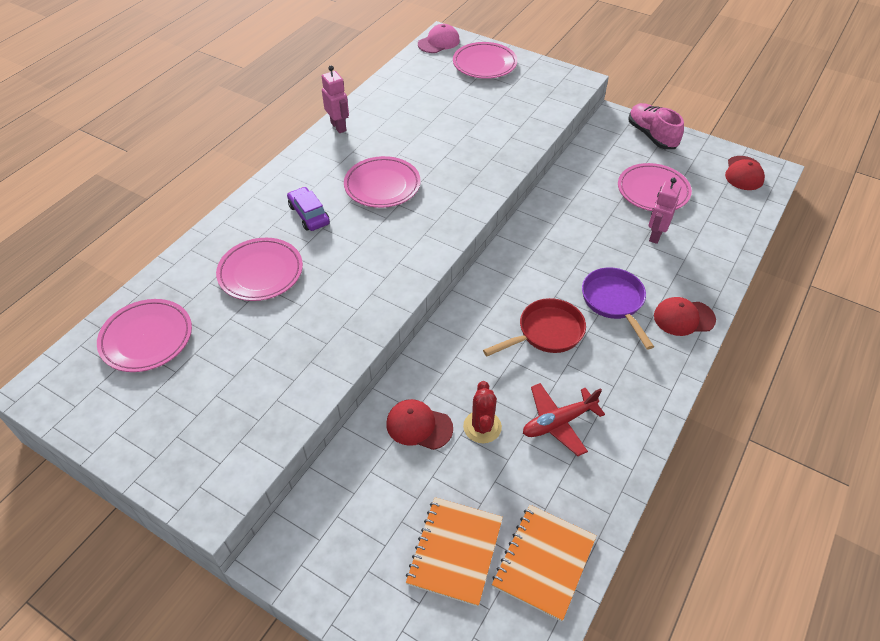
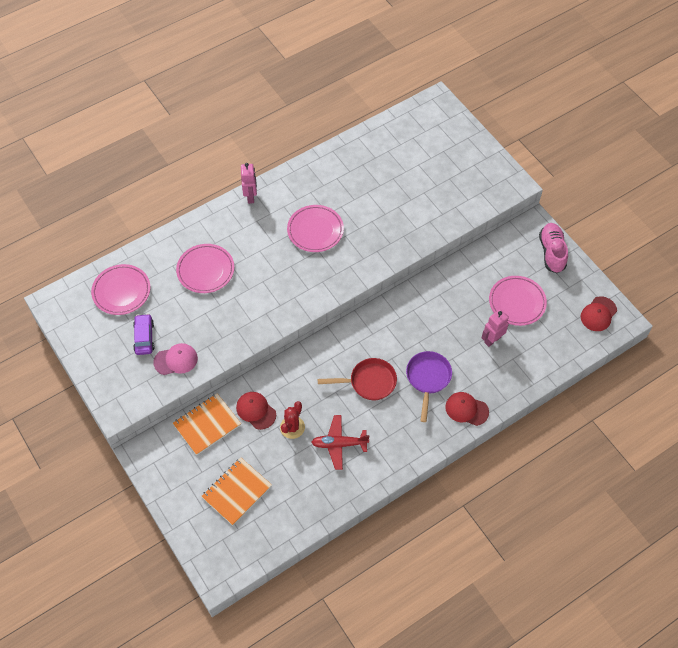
camera: 25 degrees right, 10 degrees up
purple car [287,187,330,231] -> purple car moved to [133,314,155,355]
pink robot [322,65,349,133] -> pink robot moved to [241,163,257,204]
pink cap [418,24,460,53] -> pink cap moved to [153,343,198,375]
pink plate [453,42,517,79] -> none
orange notebook [492,505,597,622] -> orange notebook moved to [173,393,241,455]

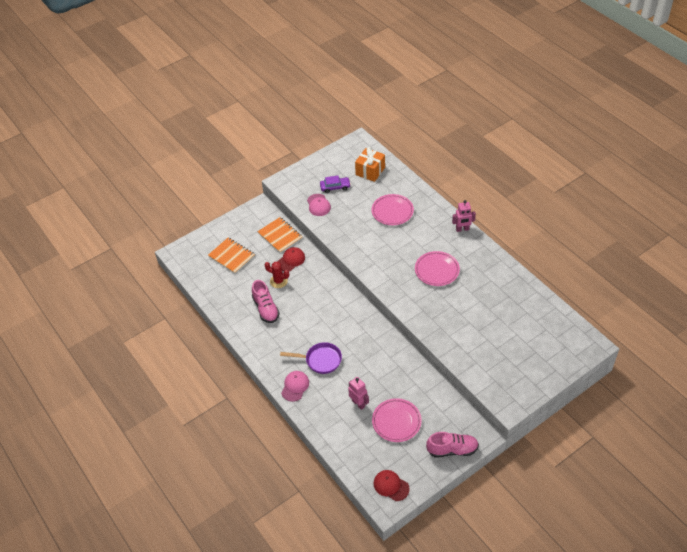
camera: 90 degrees right, 10 degrees down
pink plate [91,264,150,315] -> orange gift [355,147,385,182]
red plane [311,415,370,470] -> pink shoe [252,280,280,323]
red pan [318,358,397,400] -> none
red cap [445,392,489,426] -> pink cap [281,371,309,402]

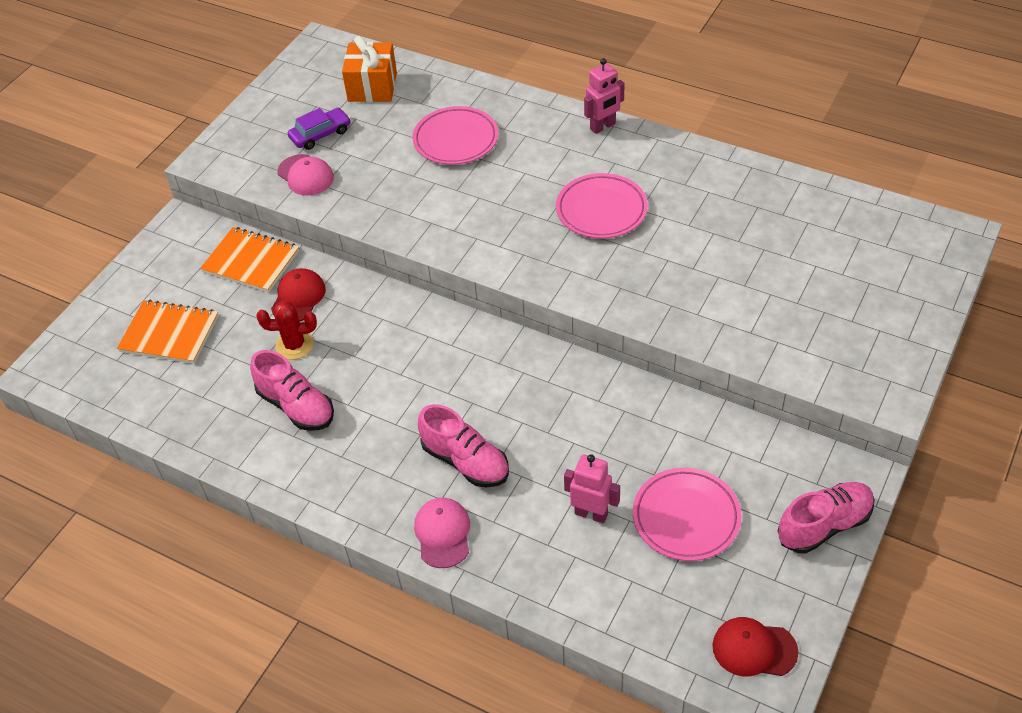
camera: 25 degrees left, 0 degrees up
purple pan [280,342,342,374] -> pink shoe [418,404,509,487]

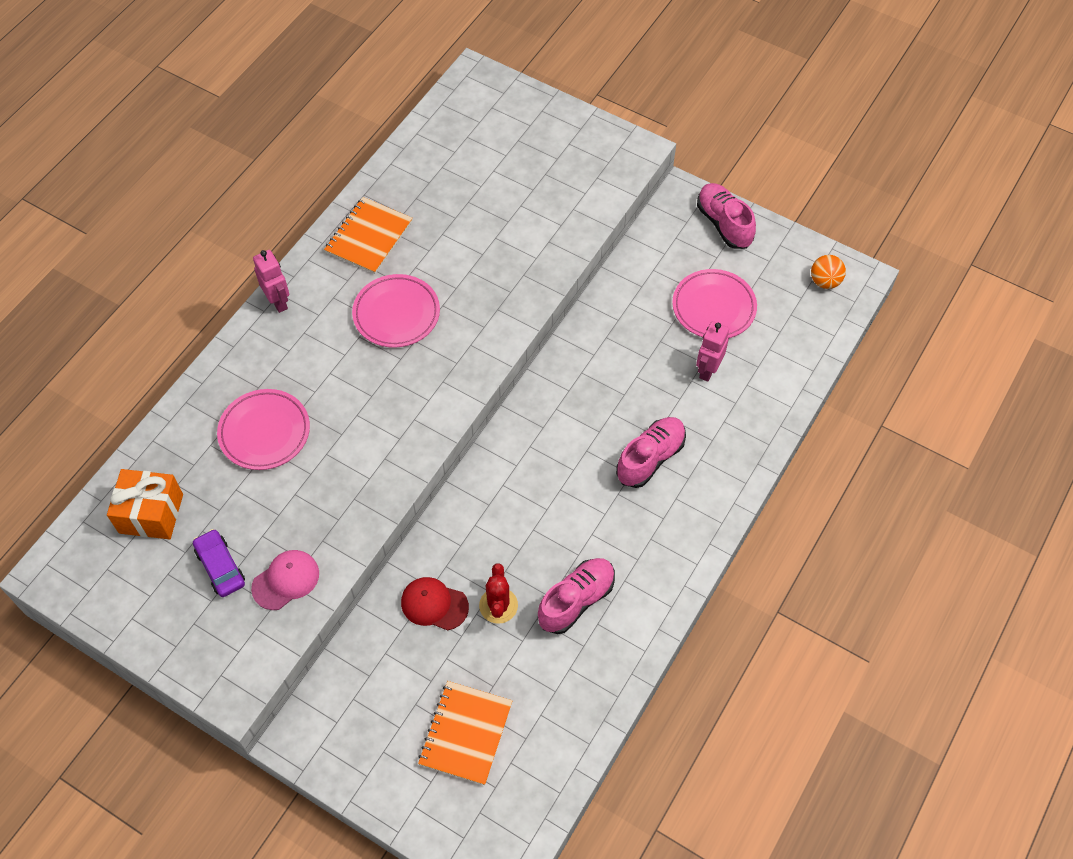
camera: 90 degrees left, 10 degrees up
orange notebook [200,227,299,292] -> orange notebook moved to [324,197,413,274]
pink cap [414,498,470,568] -> none
red cap [712,617,798,676] -> orange ball [811,255,846,289]

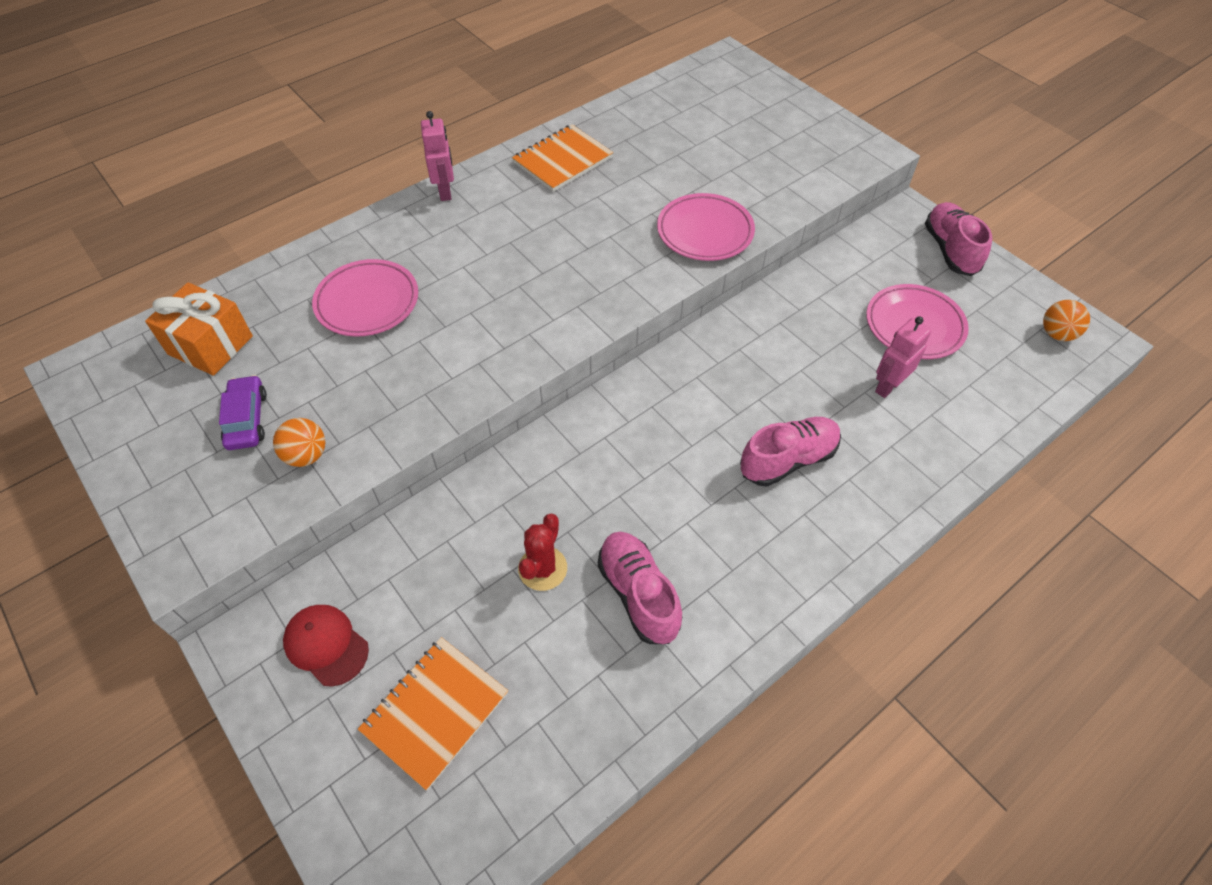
camera: 20 degrees right, 5 degrees down
pink cap [251,550,319,610] -> orange ball [273,418,325,467]
pink plate [352,274,440,348] -> pink plate moved to [657,193,755,261]
red cap [401,577,469,630] -> red cap moved to [283,605,369,686]
pink shoe [538,558,615,634] -> pink shoe turned 90 degrees counterclockwise [598,532,682,644]

